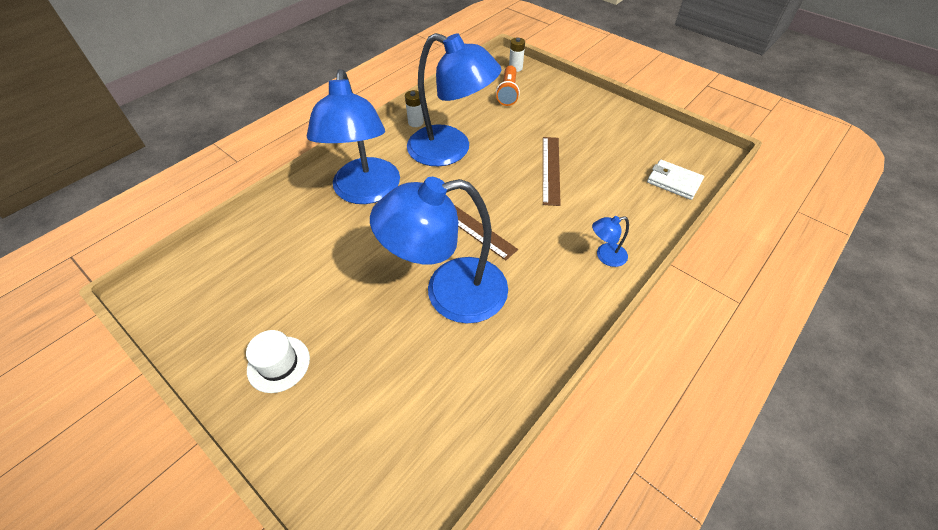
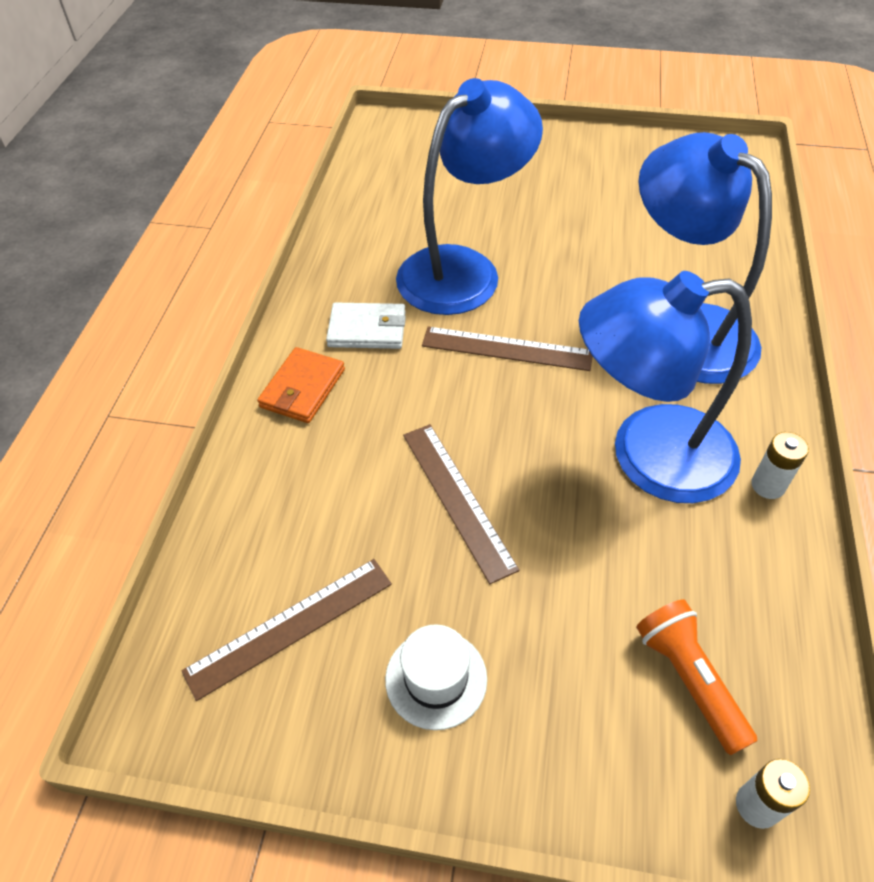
camera: 150 degrees right, 0 degrees up
white hat [246,330,310,393] -> white hat moved to [385,624,487,730]
blue lamp [592,216,629,267] -> orange wallet [257,347,345,423]
white wallet [647,160,704,200] -> white wallet moved to [326,303,406,349]
none -> brown ruler [181,559,392,701]

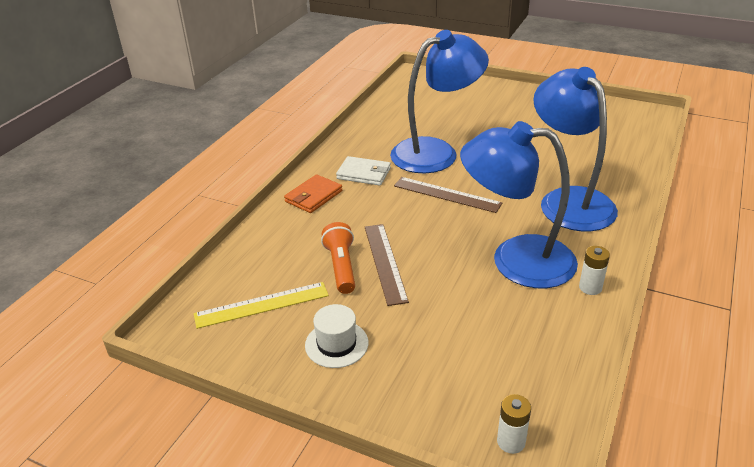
camera: 15 degrees right, 15 degrees down
brown ruler [181,559,392,701] -> yellow ruler [194,282,329,329]
orange flashlight [636,599,758,755] -> orange flashlight moved to [321,222,355,294]

